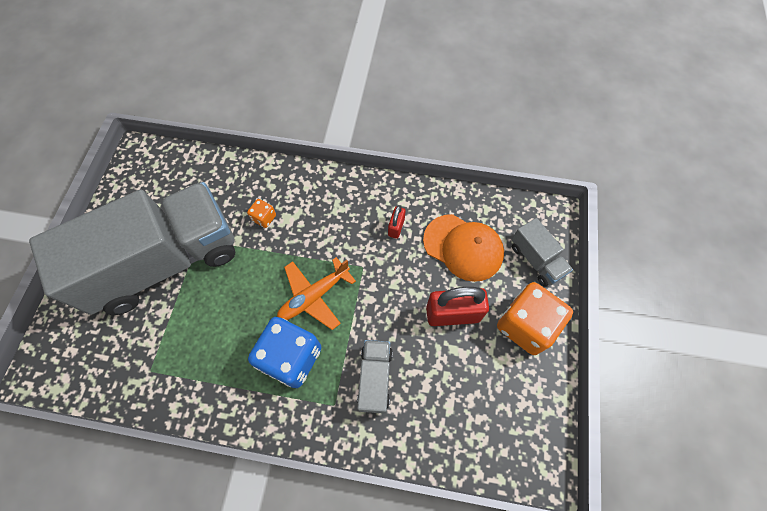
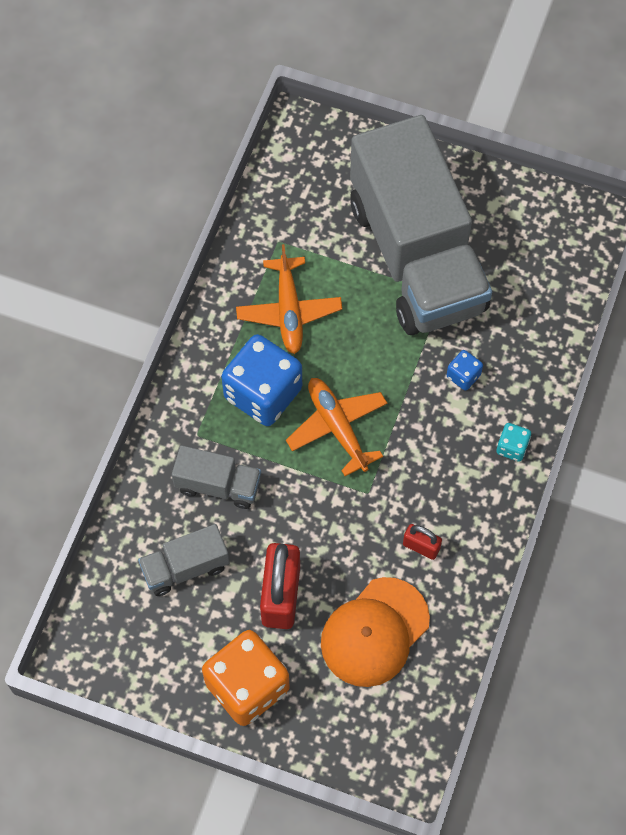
camera: 100 degrees right, 0 degrees up
orange dice [247,199,276,228] -> blue dice [447,350,483,390]
grey truck [511,218,573,287] -> grey truck moved to [138,524,229,596]
none -> orange plane [236,244,342,354]
none -> turquoise dice [496,423,531,462]

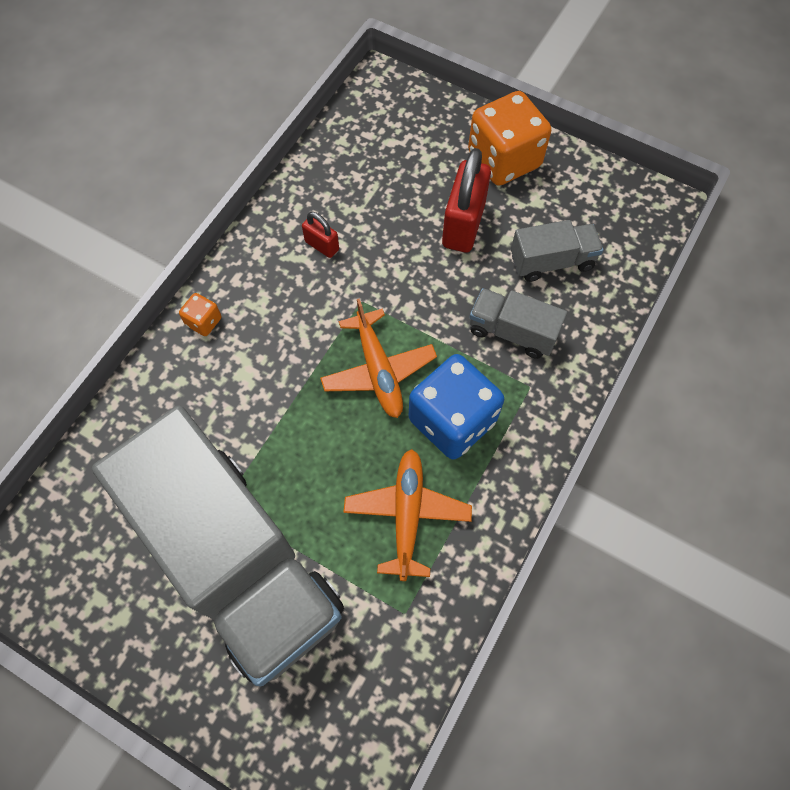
camera: 170 degrees left, 0 degrees up
orange cap [321,577,430,687] -> none
grey truck [350,115,492,335] -> grey truck turned 150 degrees clockwise [92,405,344,687]
blue dice [447,350,483,390] -> none
turquoise dice [496,423,531,462] -> orange dice [179,293,221,336]

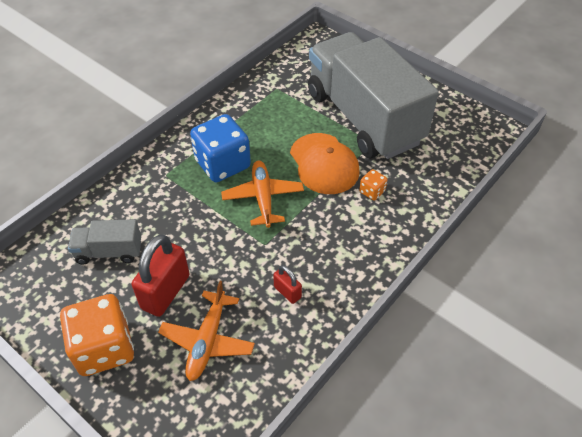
camera: 170 degrees left, 15 degrees down
orange dice [179,293,221,336] -> orange dice moved to [359,169,387,201]
orange plane [343,449,472,581] -> orange plane moved to [158,281,255,381]
grey truck [469,288,567,359] -> none
none -> orange cap [290,133,360,194]

